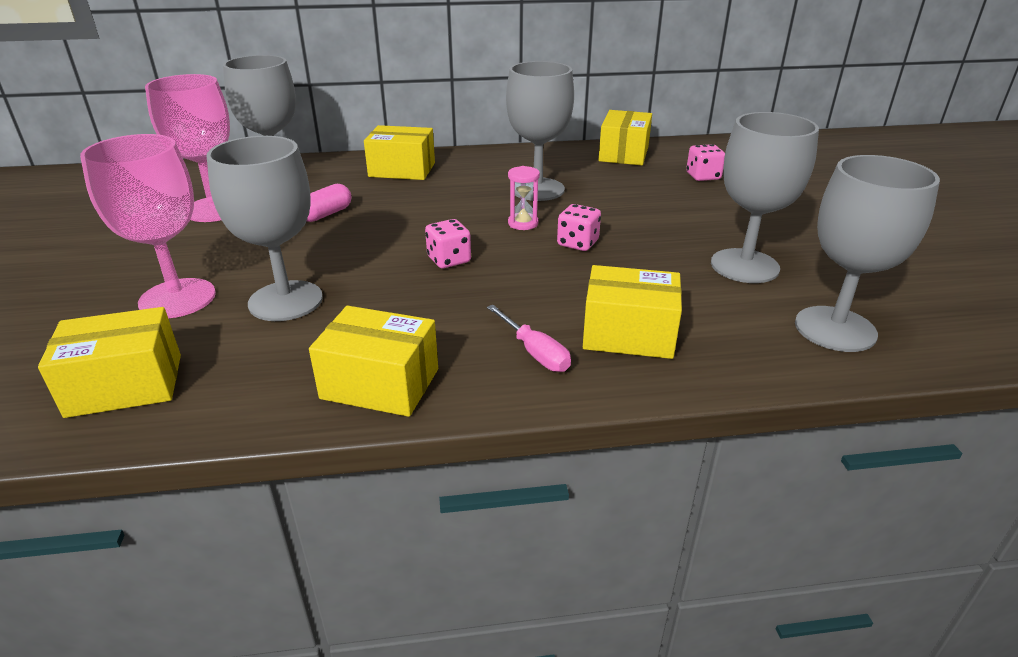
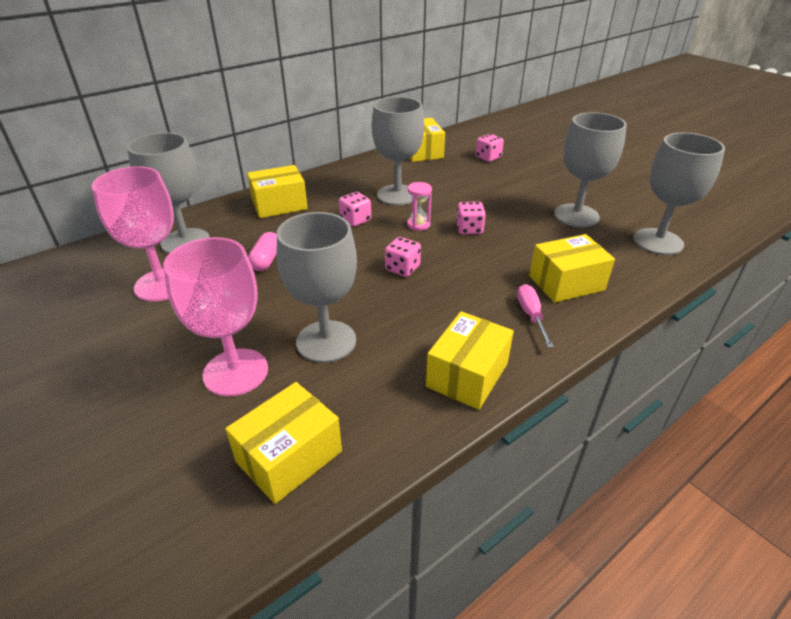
camera: 30 degrees left, 5 degrees up
yellow box [309,306,438,417] -> yellow box turned 45 degrees counterclockwise [426,311,514,410]
pink screwdriver [487,305,571,372] -> pink screwdriver turned 120 degrees counterclockwise [517,284,554,348]
none -> pink dice [339,192,371,227]

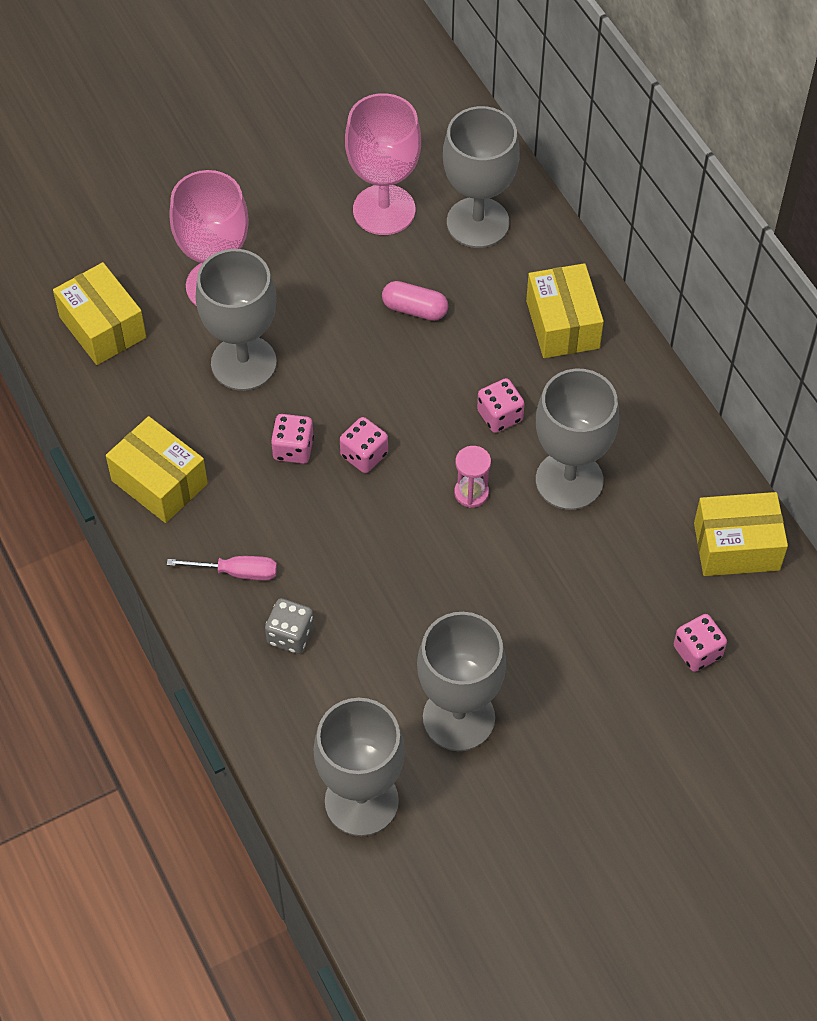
camera: 100 degrees right, 20 degrees up
pink dice [456,202,486,234] -> pink dice moved to [271,414,314,464]
yellow box [529,234,615,303] -> grey dice [265,598,314,654]

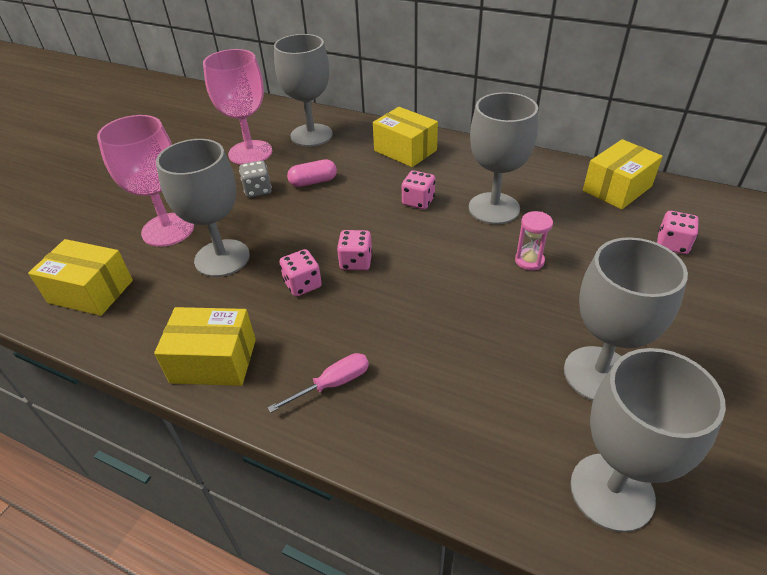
camera: 35 degrees left, 15 degrees down
grey dice [265,598,314,654] -> grey dice moved to [239,161,272,198]
pink hourglass [454,446,491,508] -> pink hourglass moved to [515,211,553,270]

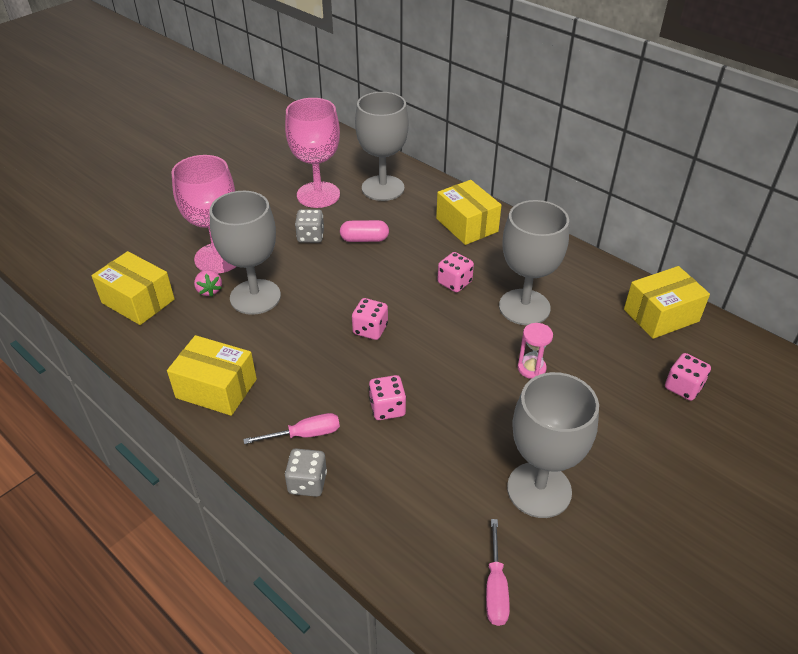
camera: 15 degrees right, 0 degrees up
pink dice [279,249,322,296] -> pink dice moved to [369,375,406,420]
grey goblet [570,348,726,532] -> pink screwdriver [486,519,510,626]
none -> pink strawberry [194,270,222,297]
none -> grey dice [285,448,327,497]

